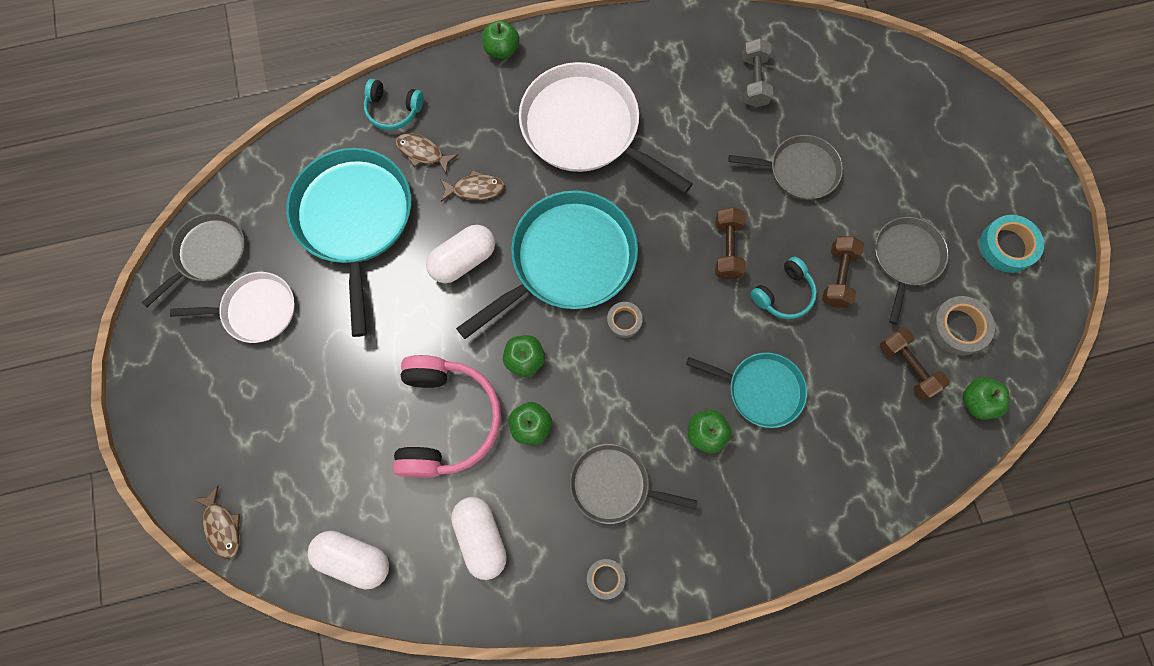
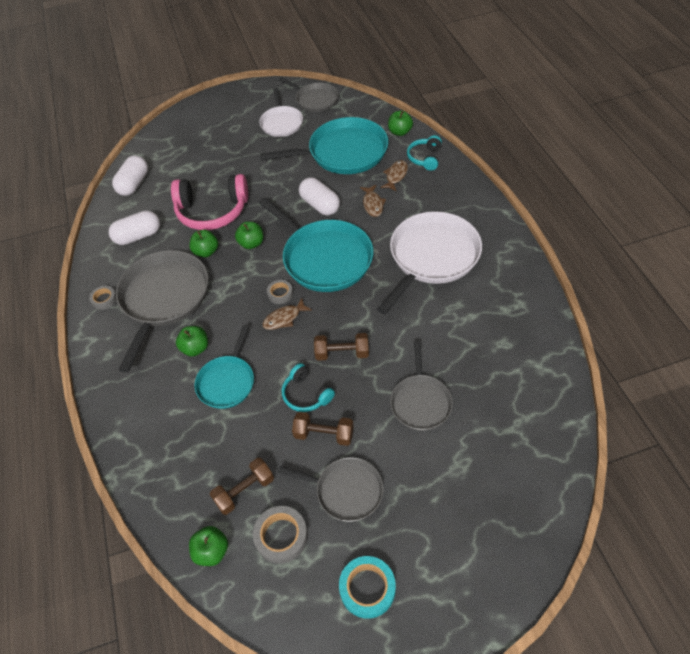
camera: 90 degrees right, 20 degrees down
brown fish [193,485,240,559] -> brown fish moved to [262,298,312,330]
green apple [482,20,520,59] -> green apple moved to [388,111,413,136]
grey pan [570,444,698,524] -> grey pan [116,250,208,373], size x1.72
grey dumbbell [743,38,773,107] -> none

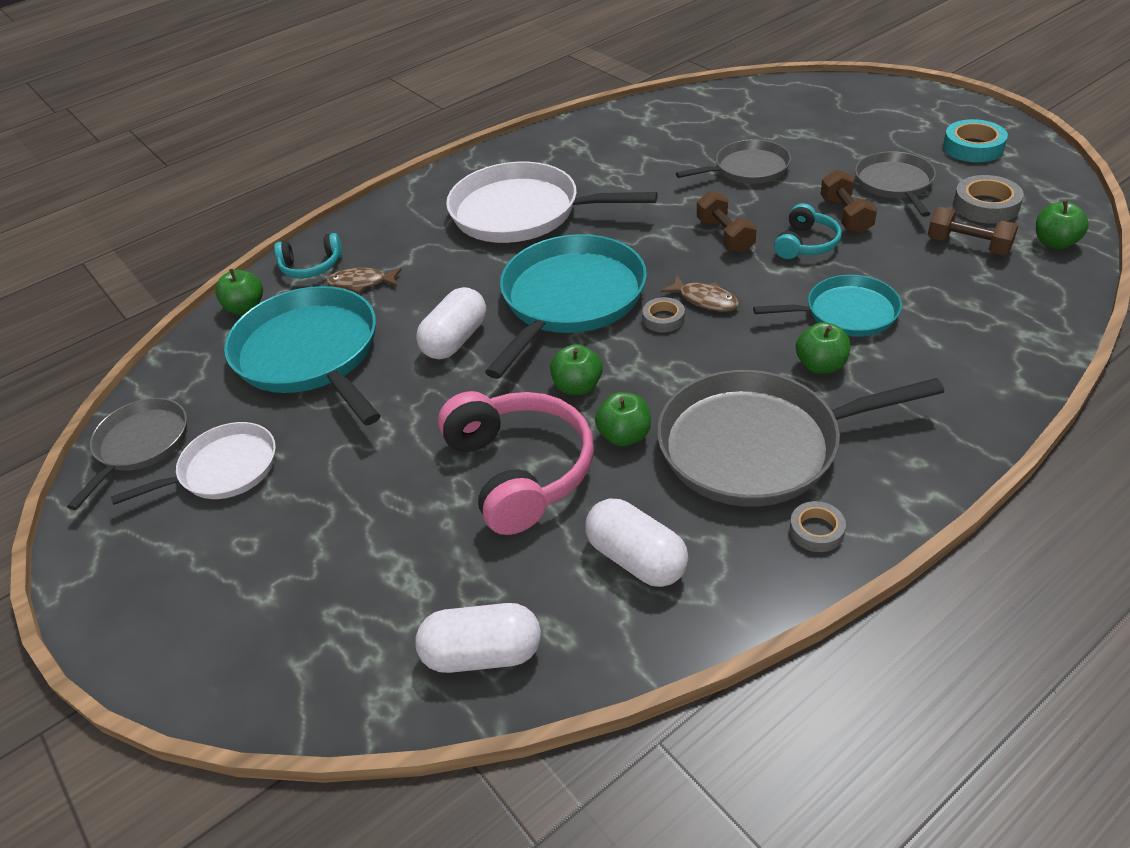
camera: 110 degrees left, 10 degrees down
brown fish [360,185,386,217] -> none

